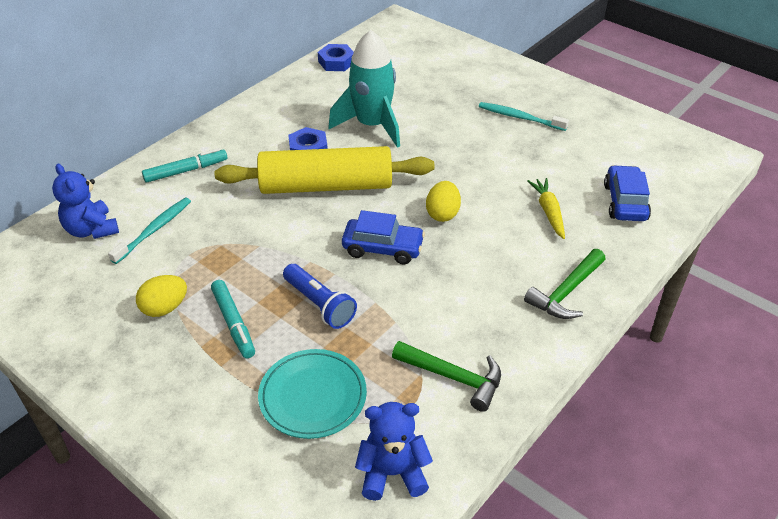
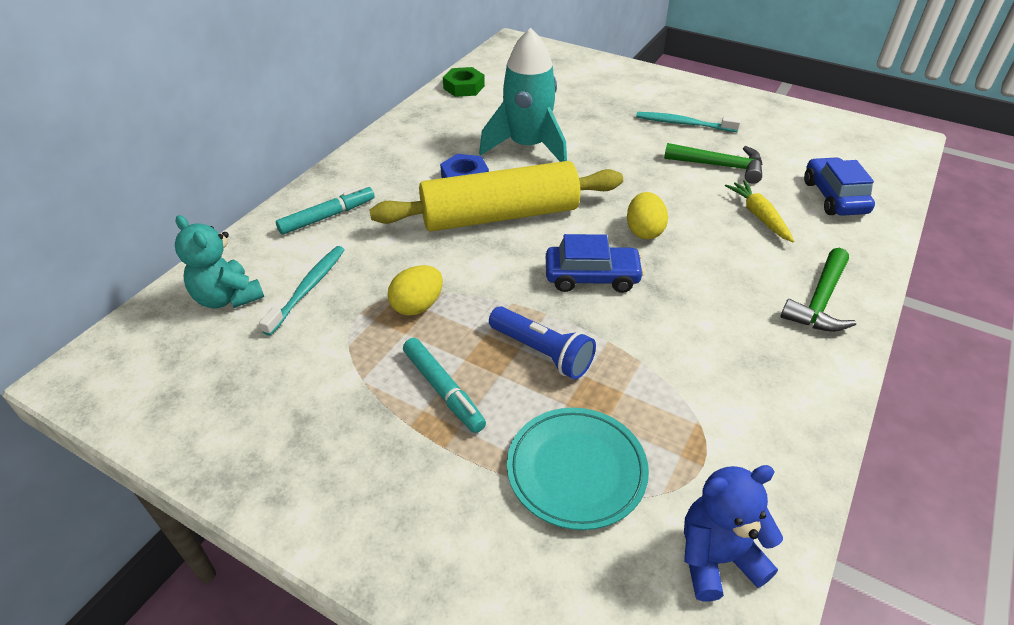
camera: 10 degrees left, 0 degrees up
blue teddy bear [52,164,119,239] -> turquoise teddy bear [175,215,264,308]
yellow egg [136,275,187,317] -> yellow egg moved to [388,265,443,316]
blue nut [318,44,354,71] -> green nut [443,67,485,97]
green hammer [392,341,501,412] -> green hammer moved to [664,143,763,184]

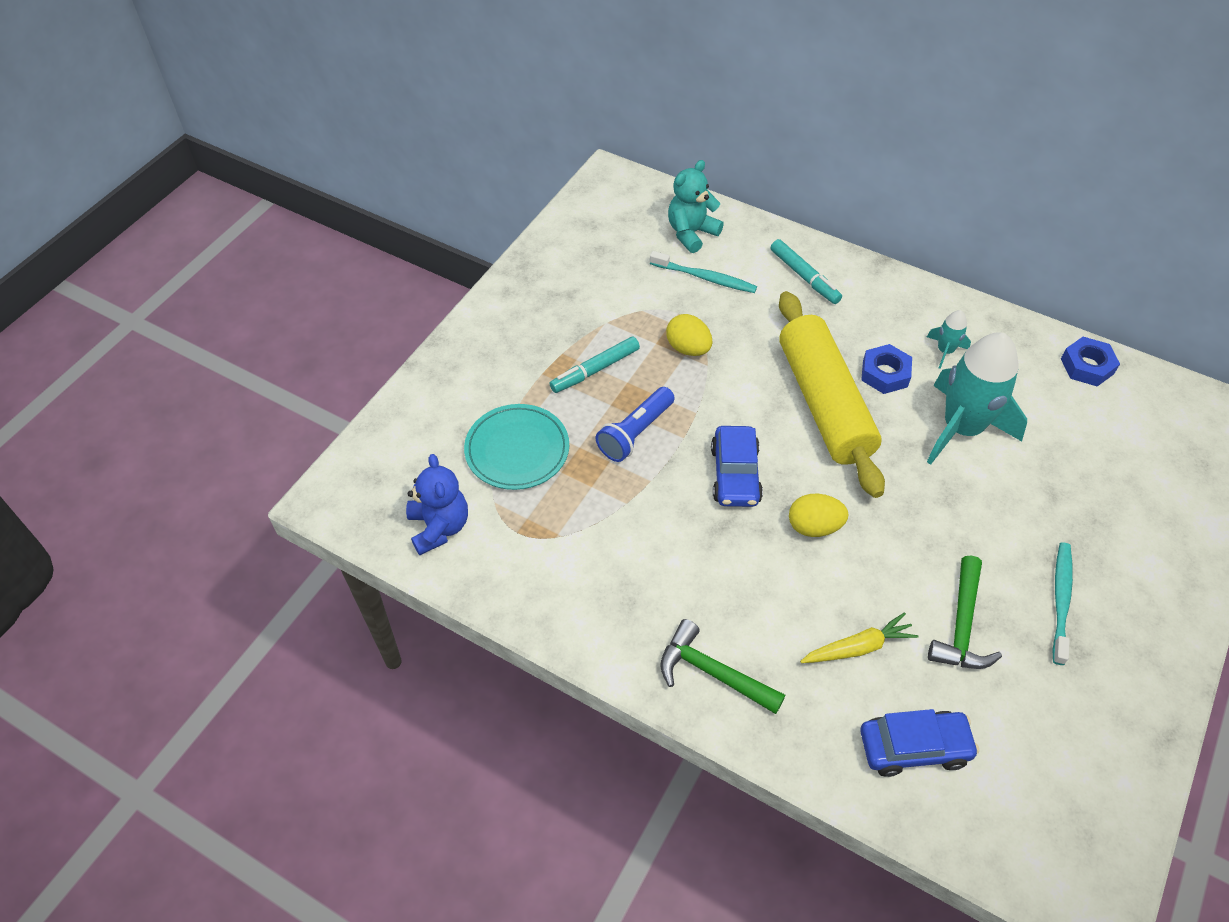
camera: 90 degrees right, 10 degrees up
green nut [443,67,485,97] -> blue nut [1061,337,1120,386]
none -> turquoise rocket [927,310,971,369]

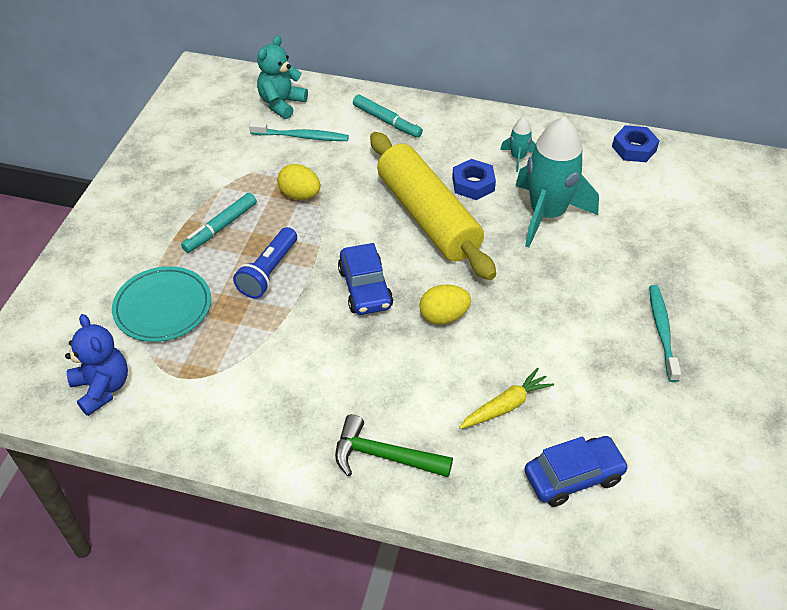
camera: 15 degrees left, 5 degrees down
green hammer [928,556,1002,669] -> none

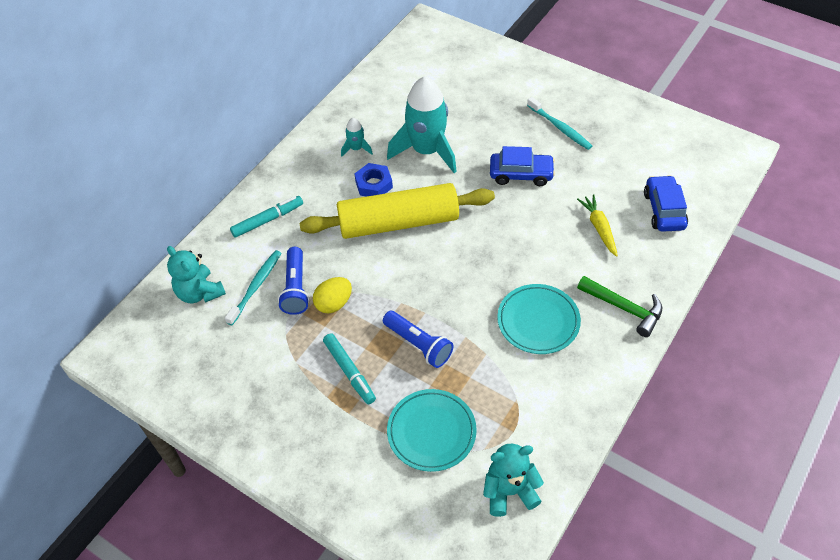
camera: 70 degrees left, 5 degrees up
blue teddy bear [65,314,128,416] -> turquoise teddy bear [483,443,544,517]
green hammer [335,414,453,477] -> green hammer turned 90 degrees counterclockwise [577,276,662,337]
blue car [338,243,393,315] -> blue car moved to [490,146,555,186]
yellow egg [419,284,471,324] -> none
blue nut [612,125,660,162] -> none
turquoise toothbrush [649,285,681,382] -> turquoise toothbrush turned 150 degrees counterclockwise [527,97,592,150]
none -> blue flashlight [278,247,309,315]
none -> turquoise plate [497,284,581,354]

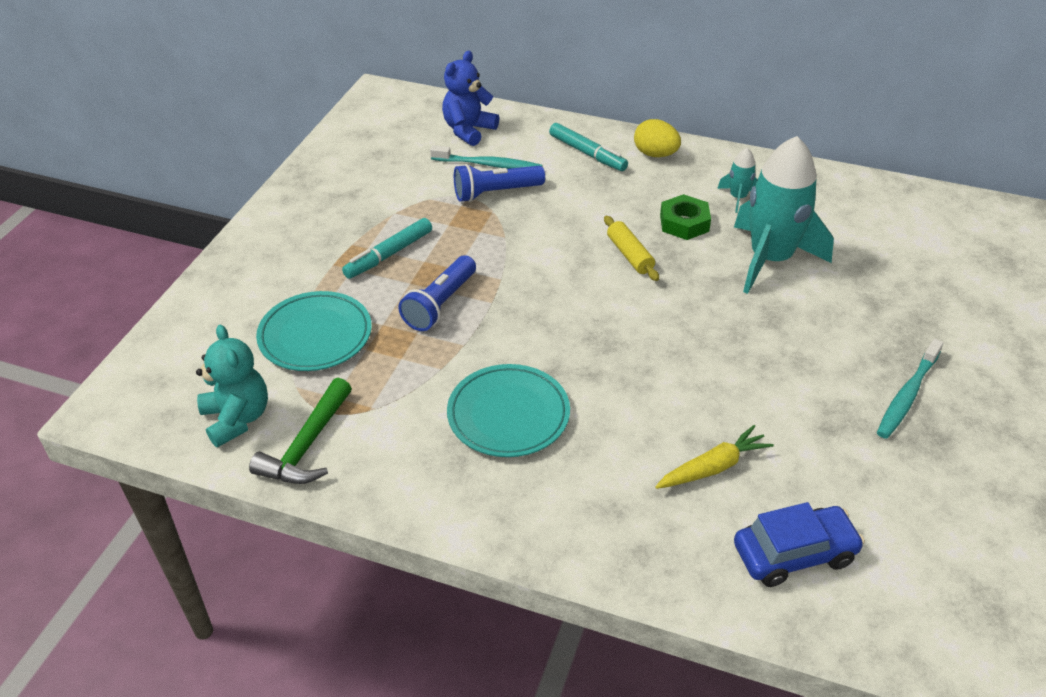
camera: 75 degrees right, 10 degrees down
turquoise teddy bear [167,246,226,303] -> blue teddy bear [442,51,499,146]
yellow rolling pin [299,183,495,239] -> yellow rolling pin [604,216,659,281], size x0.40
yellow egg [313,277,352,313] -> yellow egg moved to [634,119,681,157]
blue nut [355,163,393,197] -> green nut [660,194,711,240]
blue car [490,146,555,186] -> none
green hammer [577,276,662,337] -> green hammer moved to [249,378,352,484]

